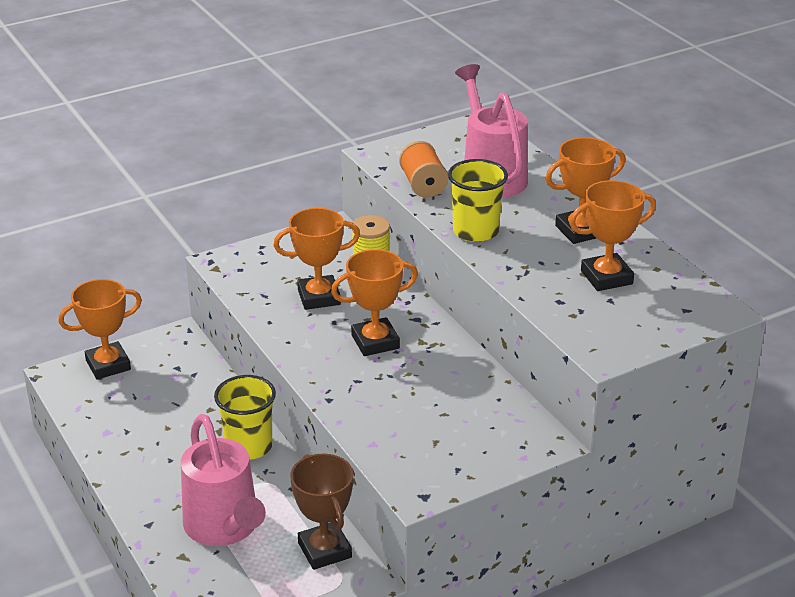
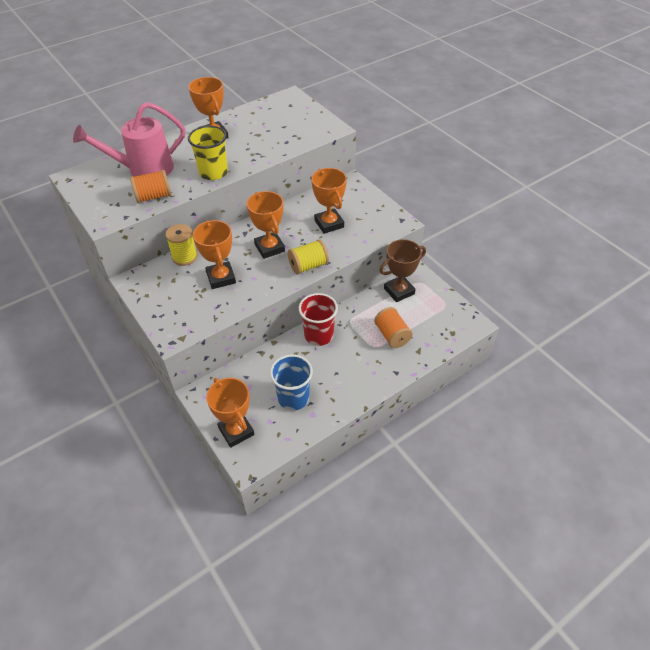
camera: 95 degrees left, 15 degrees up
pink watering can [181,414,266,546] -> orange spool [374,307,413,348]
yellow cup [214,375,276,460] -> red cup [299,293,338,346]
orange trophy [569,180,656,291] -> orange trophy moved to [311,168,347,234]
none -> blue cup [270,354,313,411]
none -> yellow spool [288,239,329,274]

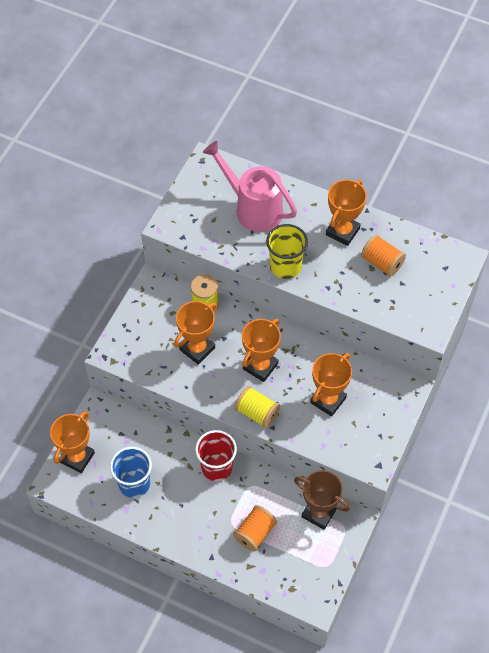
camera: 60 degrees right, 10 degrees up
orange spool [130,170,171,203] -> orange spool moved to [361,234,406,277]

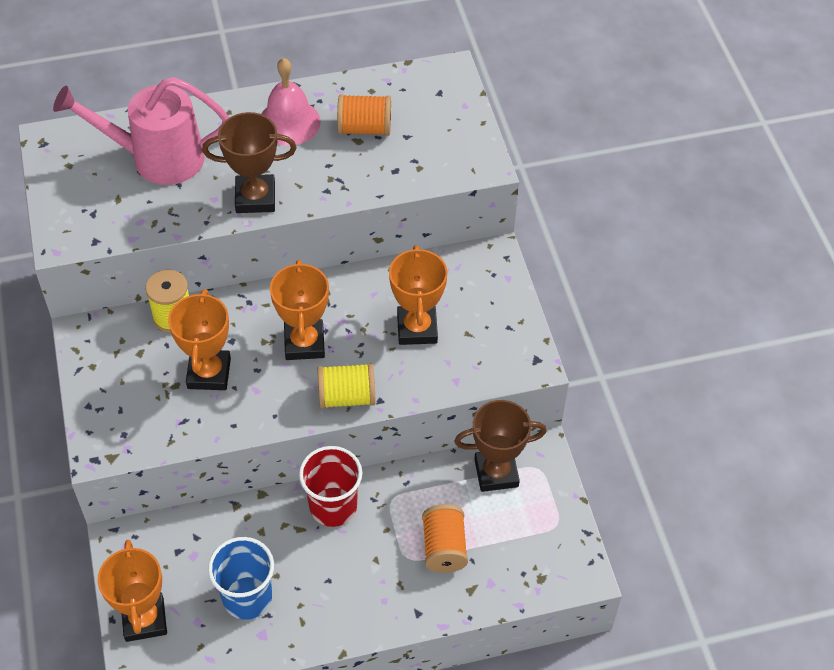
camera: 40 degrees left, 5 degrees down
yellow cup [266,224,308,279] -> brown trophy [202,112,297,213]
orange trophy [326,180,367,246] -> pink bell [261,58,321,146]

